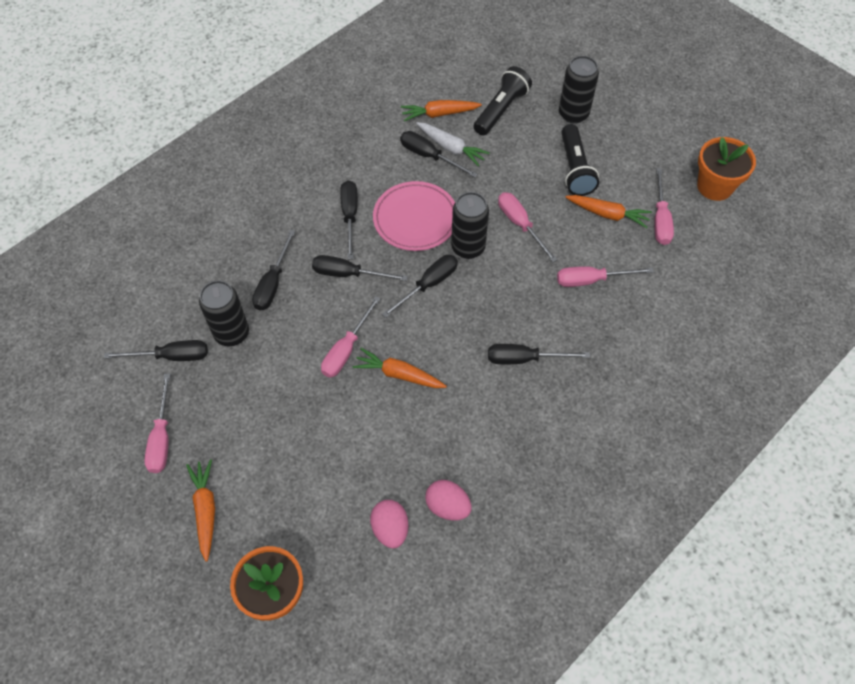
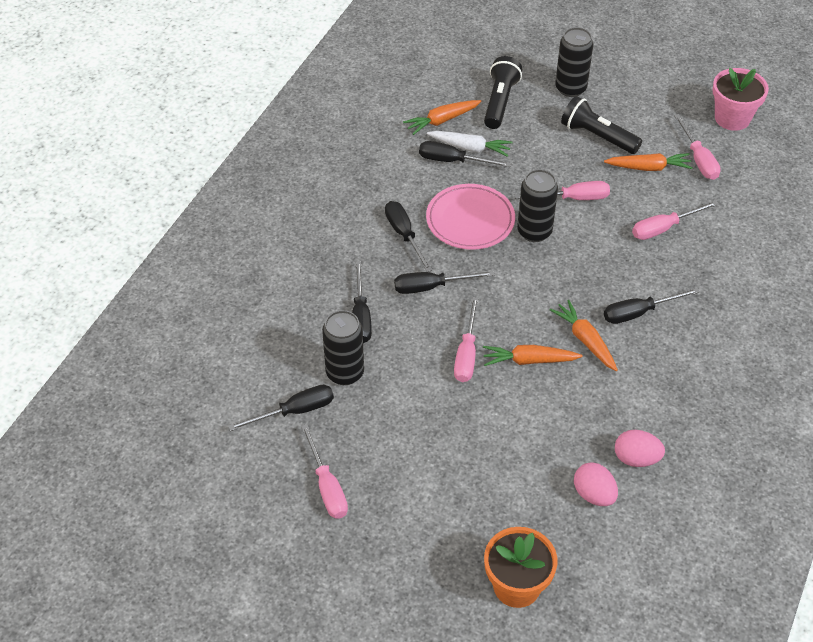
camera: 20 degrees left, 10 degrees down
orange carrot [186,459,215,561] -> orange carrot moved to [550,300,618,371]
black screwdriver [382,255,458,318] -> none
pink screwdriver [498,192,558,262] -> pink screwdriver turned 135 degrees clockwise [515,181,610,200]
black flashlight [561,124,599,196] -> black flashlight turned 150 degrees clockwise [561,96,642,154]
orange flower pot [697,137,756,201] -> pink flower pot [713,68,769,131]

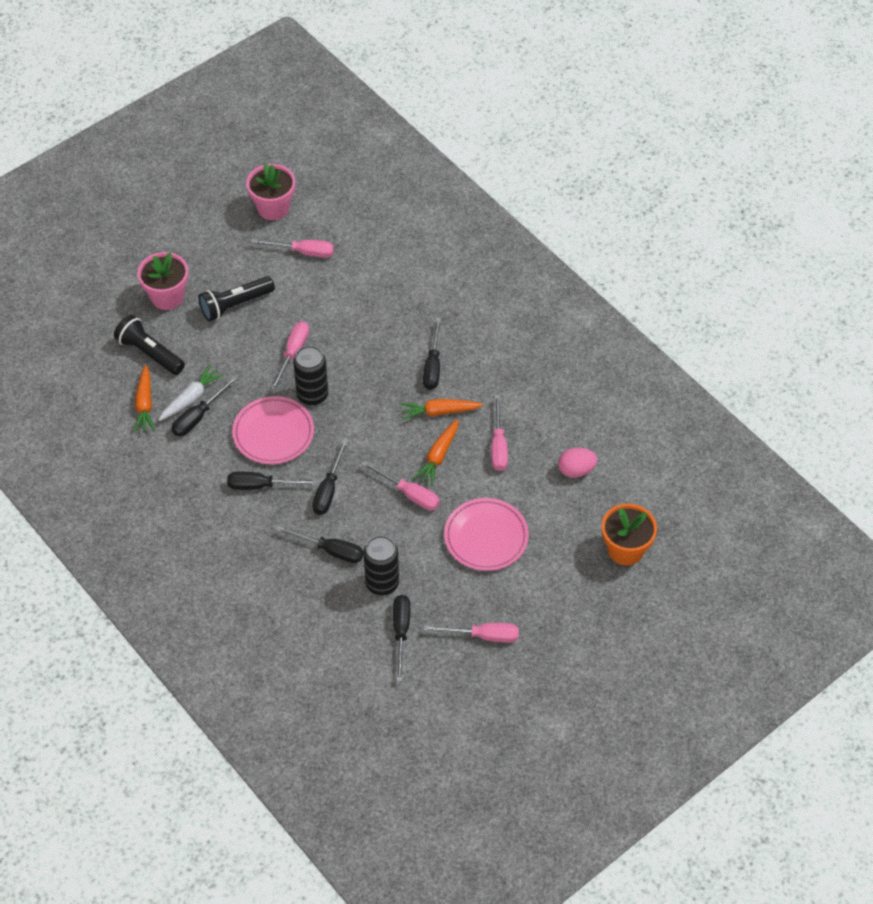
camera: 65 degrees left, 5 degrees up
black can [555,27,593,97] -> pink flower pot [137,252,188,310]
orange carrot [604,153,693,171] -> none
pink egg [615,430,665,467] -> none
pink screwdriver [632,201,718,240] -> pink screwdriver moved to [491,395,508,471]
none -> pink plate [444,498,529,571]

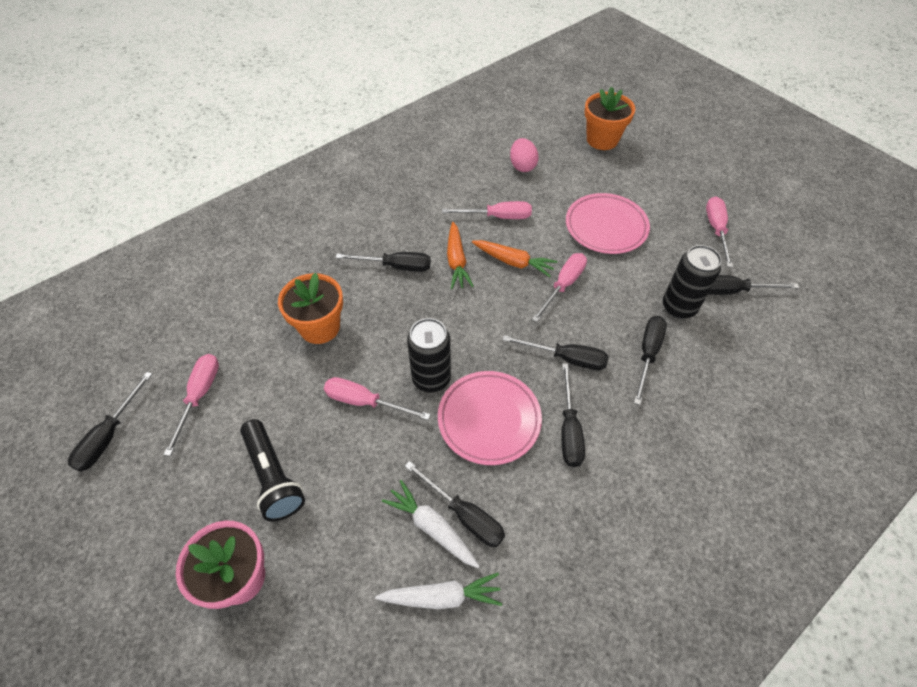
camera: 90 degrees left, 0 degrees up
black flashlight [114,315,185,375] -> none
orange carrot [134,365,155,433] -> white carrot [375,573,502,609]
pink flower pot [246,163,295,220] -> black screwdriver [68,372,152,472]
none -> orange flower pot [278,273,343,344]

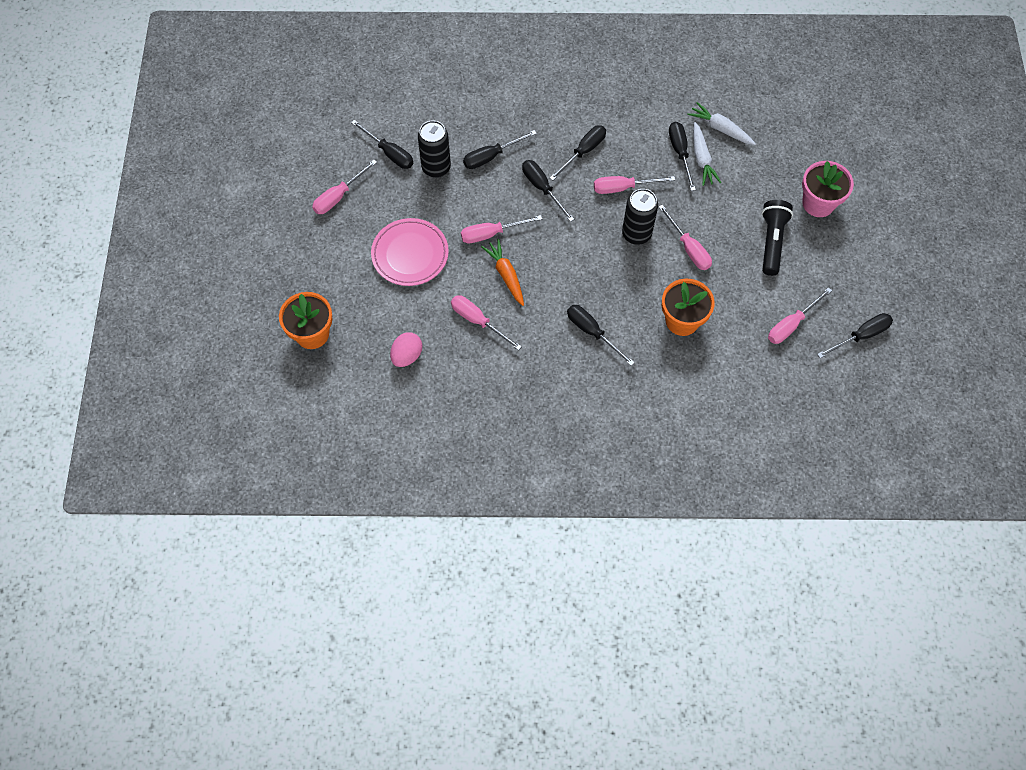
camera: 140 degrees left, 10 degrees up
pink plate [438,371,542,465] -> pink screwdriver [594,176,675,194]
orange carrot [447,222,474,289] -> none

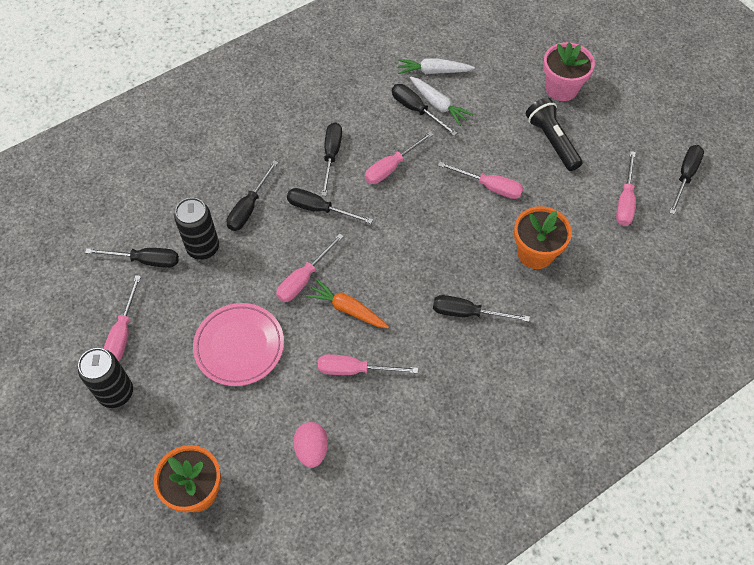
camera: 35 degrees left, 5 degrees down
black can [622,189,658,245] -> black can moved to [78,348,133,408]

